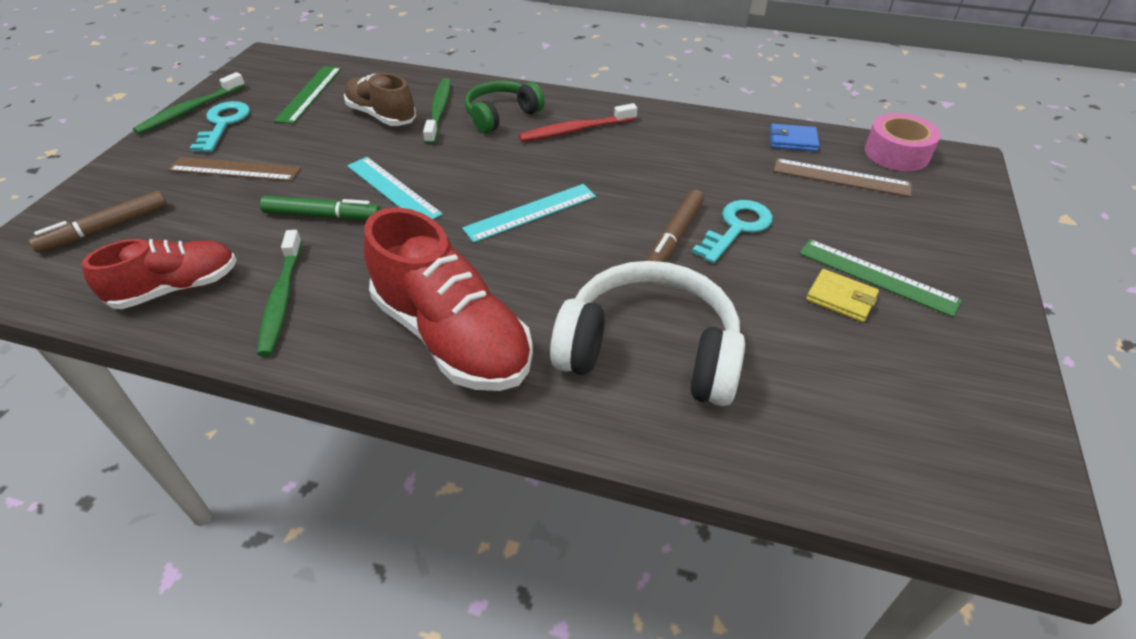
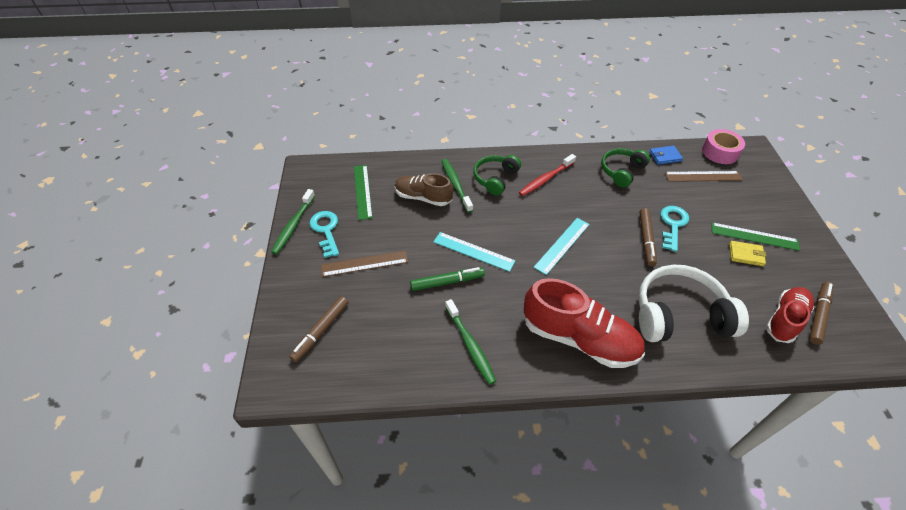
camera: 20 degrees left, 5 degrees up
red shoe [82,239,237,309] -> red shoe moved to [766,287,814,343]
none -> green headphones [601,148,650,188]
none -> brown marker [809,282,833,345]

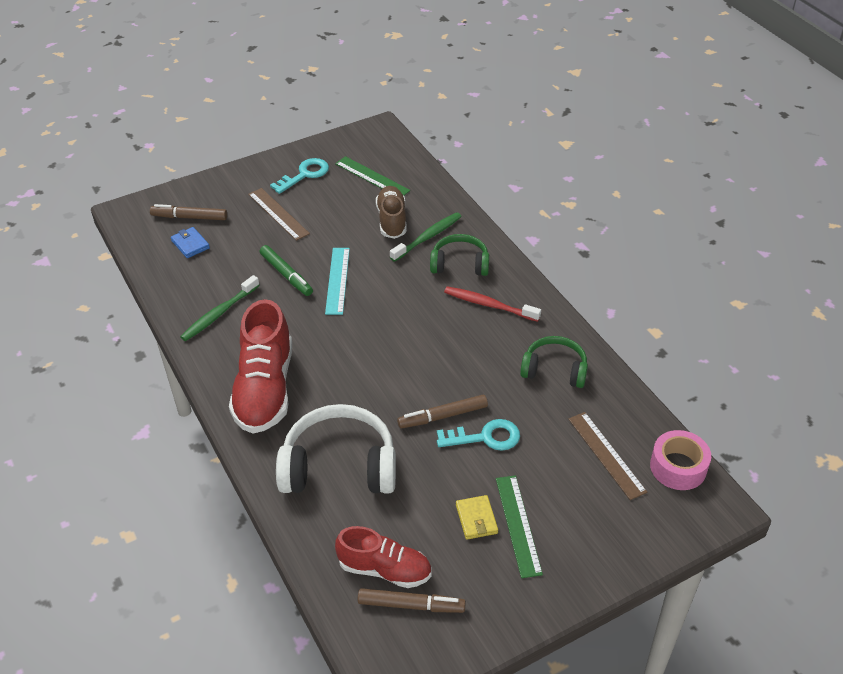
camera: 65 degrees right, 5 degrees down
green toothbrush [271,189,315,254] -> none
green ruler [354,165,373,220] -> green ruler turned 75 degrees clockwise [335,156,410,196]
turquoise ruler [533,218,590,275] -> none
white headphones [638,265,749,342] -> white headphones turned 60 degrees counterclockwise [276,404,396,494]
blue wallet [649,146,683,165] -> blue wallet moved to [171,227,210,258]

